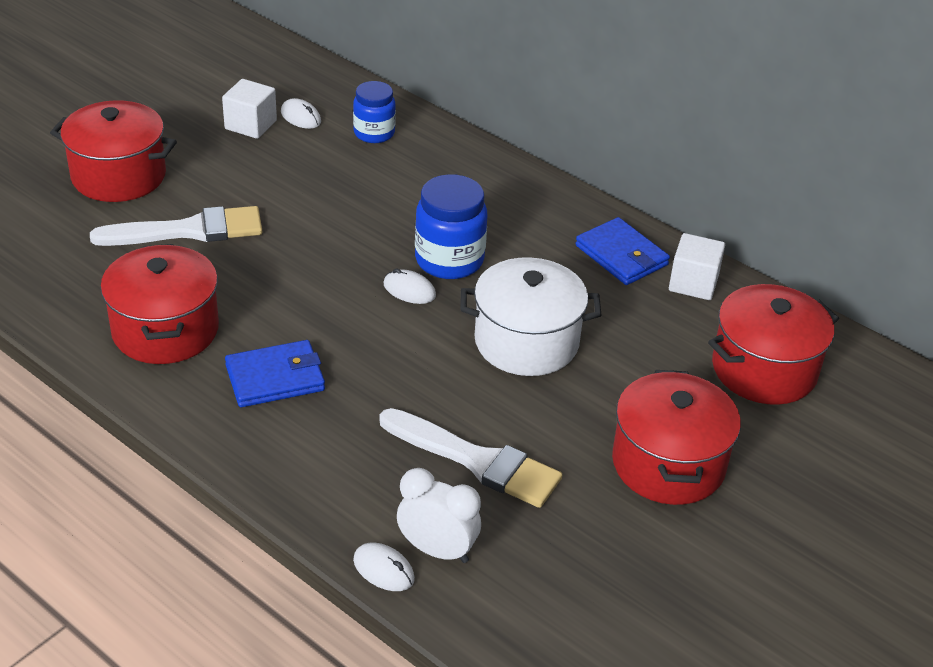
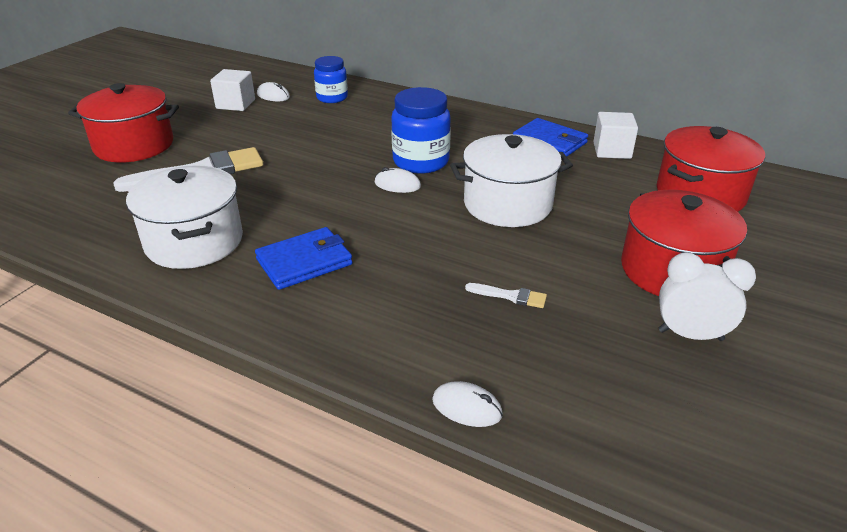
camera: 10 degrees left, 5 degrees down
red pot [100,244,219,364] -> white pot [126,165,243,269]
white brush [379,408,562,508] -> white brush [465,283,547,308], size x0.44
white clock [397,468,481,563] -> white clock moved to [659,252,756,341]

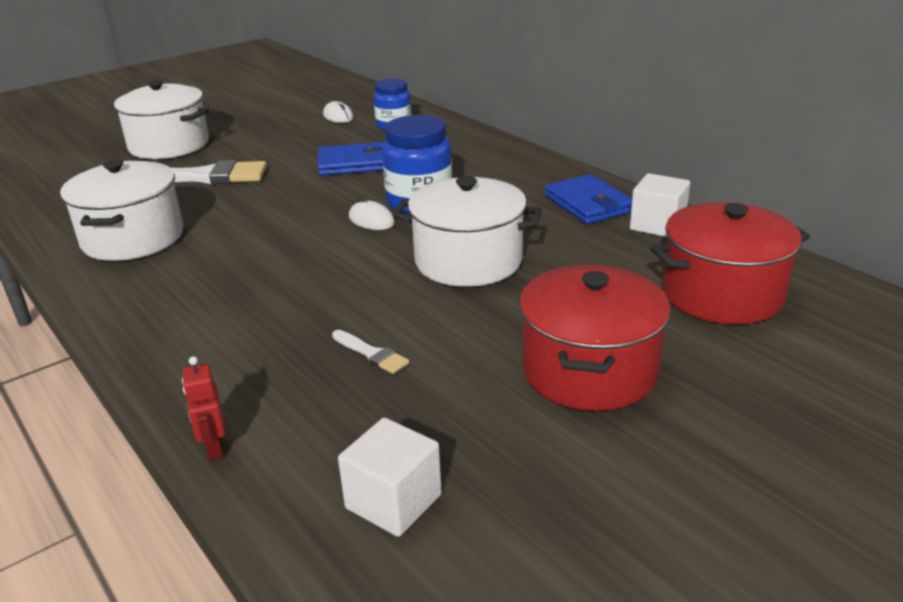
camera: 25 degrees right, 5 degrees down
red pot [68,83,179,163] -> white pot [113,80,209,159]
white cube [210,69,255,111] -> white cube moved to [338,418,442,537]
blue wallet [255,227,353,290] -> blue wallet moved to [318,142,384,176]
white mouse [432,381,503,427] -> red robot [182,356,226,461]
white clock [659,252,756,341] -> none

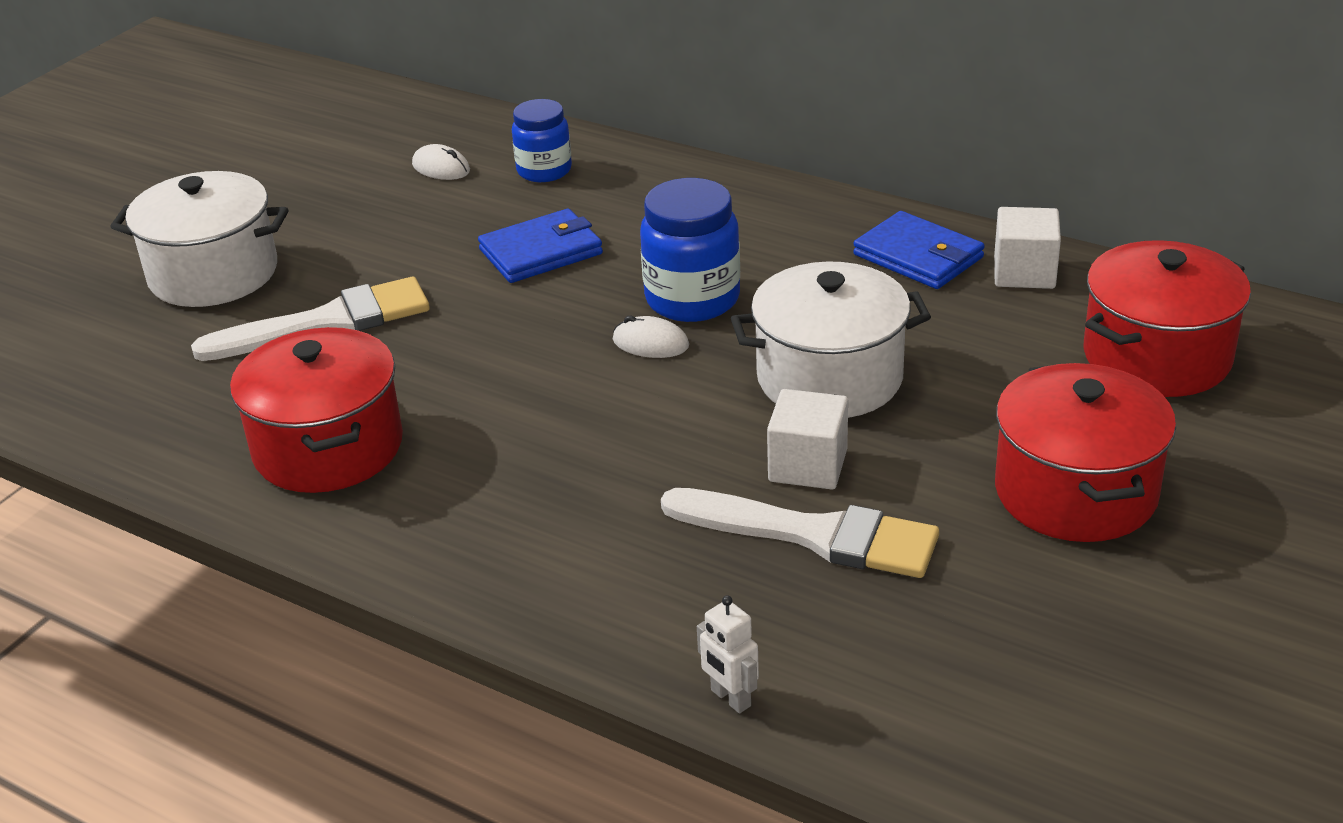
camera: 20 degrees left, 5 degrees up
white pot [60,159,183,261] -> red pot [230,327,403,493]
red robot [182,356,226,461] -> white robot [697,595,759,713]
white brush [332,330,409,374] -> white brush [661,488,939,578], size x2.26
white cube [338,418,442,537] -> white cube moved to [767,389,848,490]

